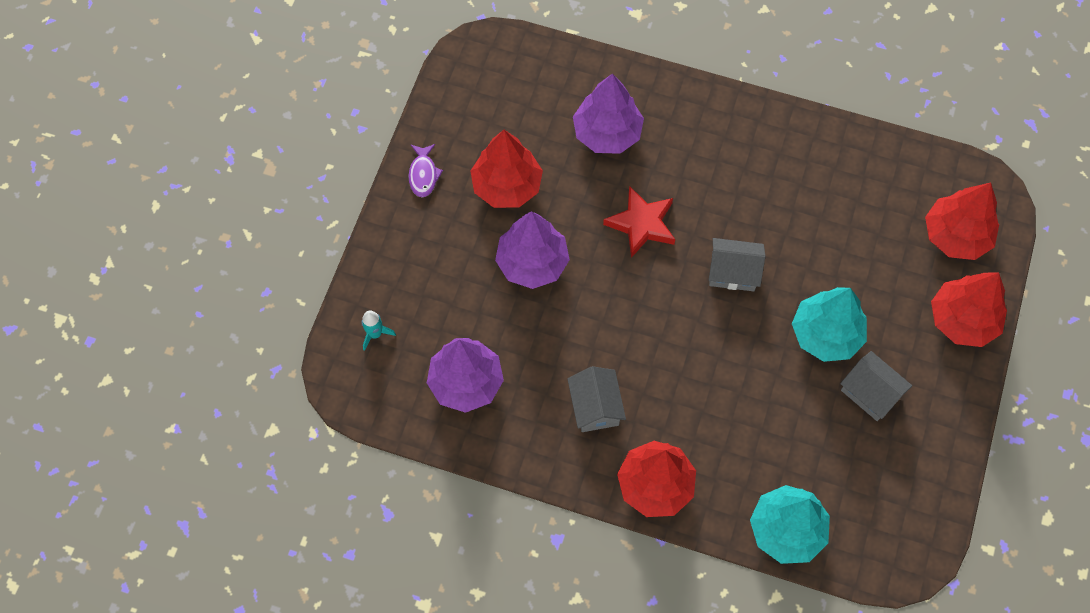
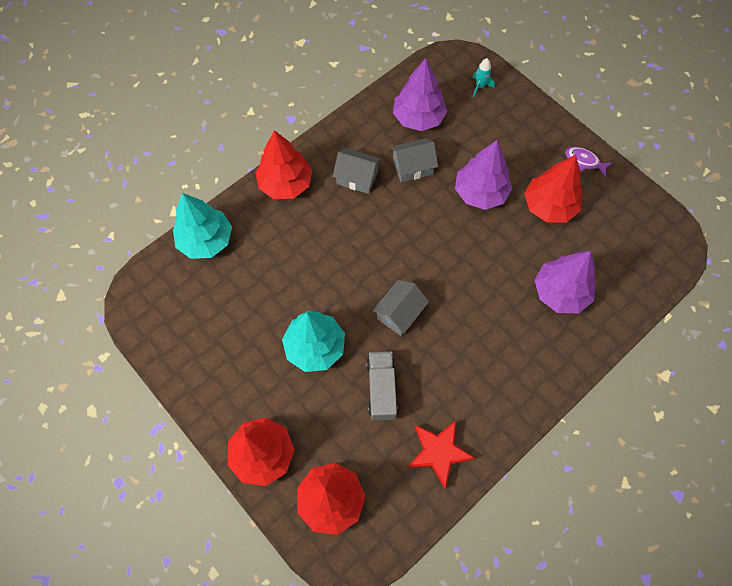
camera: 120 degrees right, 0 degrees up
red star [603,186,675,258] -> red star moved to [408,421,475,489]
grey house [840,351,912,421] -> grey house moved to [390,138,438,182]
none -> grey truck [366,352,398,420]

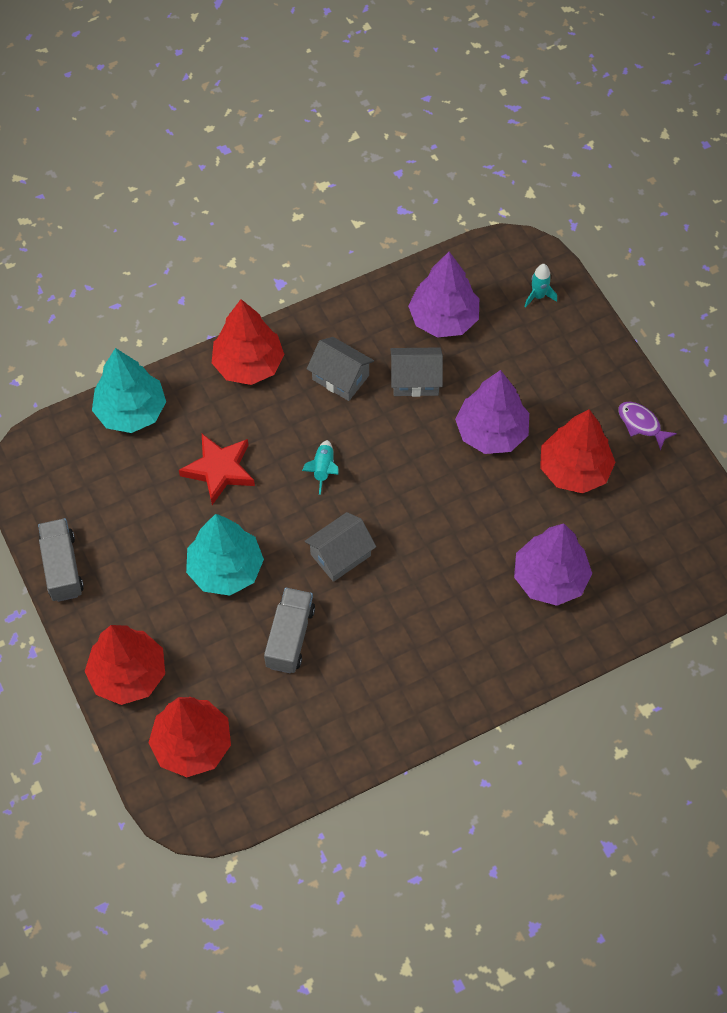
camera: 15 degrees right, 5 degrees down
red star [408,421,475,489] -> red star moved to [179,434,255,505]
none -> grey truck [38,518,84,602]
none -> turquoise rocket [302,440,339,495]

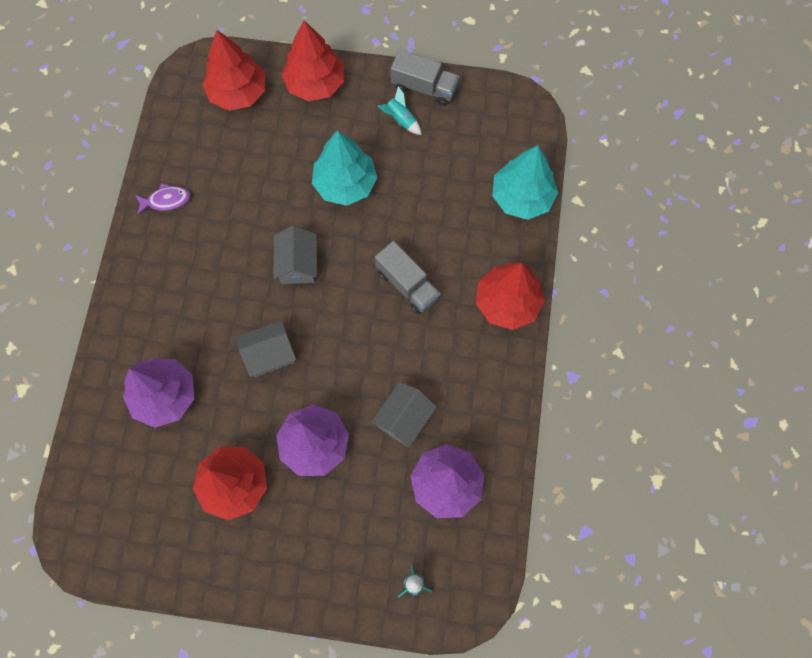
camera: 125 degrees right, 10 degrees up
red star [179,434,255,505] -> none
grey truck [264,588,315,673] -> grey truck moved to [375,241,441,314]
turquoise rocket [302,440,339,495] -> turquoise rocket moved to [378,86,422,135]
grey house [307,337,374,401] -> grey house moved to [237,320,296,377]
purple fish [618,402,677,450] -> purple fish moved to [135,183,190,215]

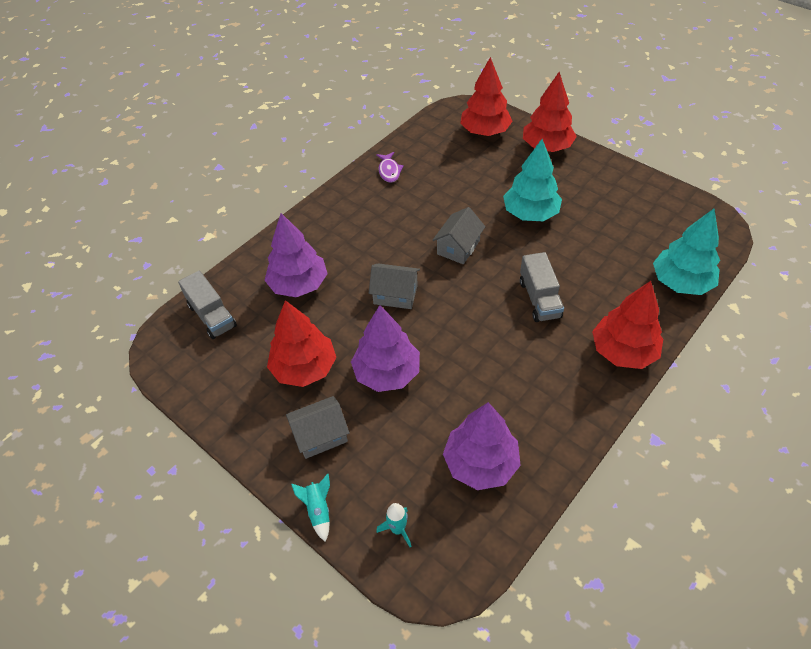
camera: 35 degrees right, 20 degrees down
purple fish [135,183,190,215] -> purple fish turned 60 degrees clockwise [376,152,404,182]
grey house [372,382,437,447] -> grey house moved to [286,396,350,459]
turquoise rocket [378,86,422,135] -> turquoise rocket moved to [291,473,330,542]
grey truck [391,50,459,106] -> grey truck moved to [178,270,237,339]

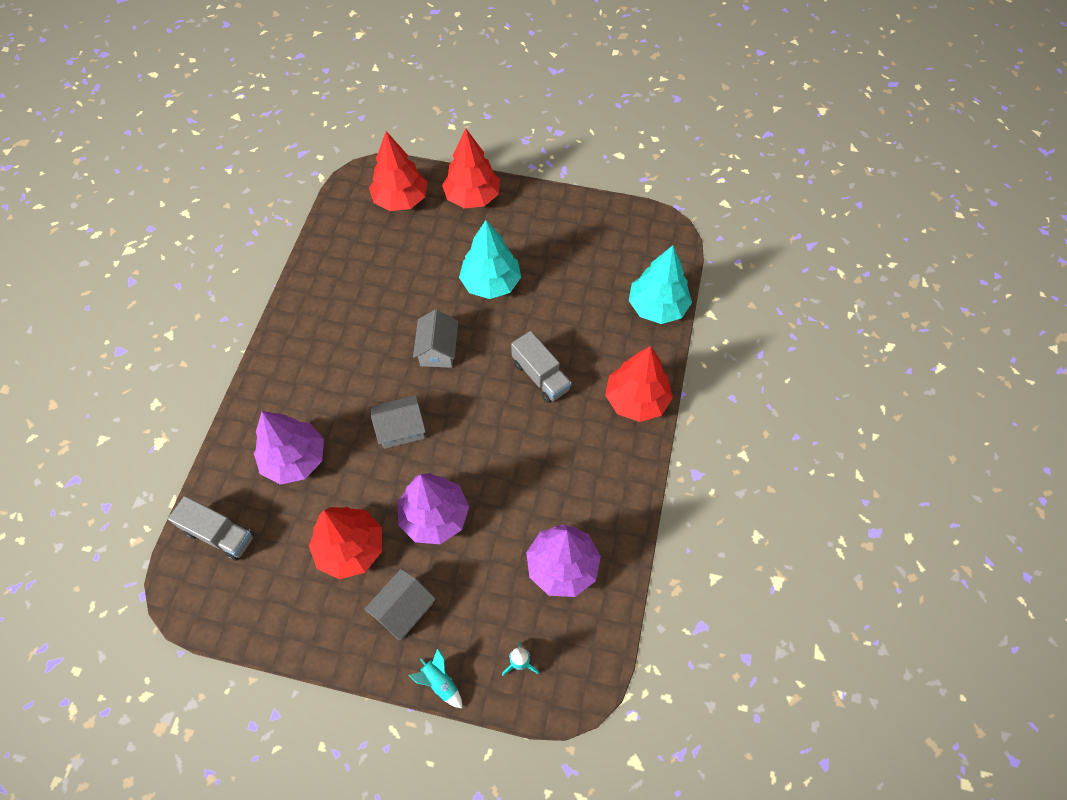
camera: 30 degrees left, 10 degrees up
purple fish [376,152,404,182] -> none

